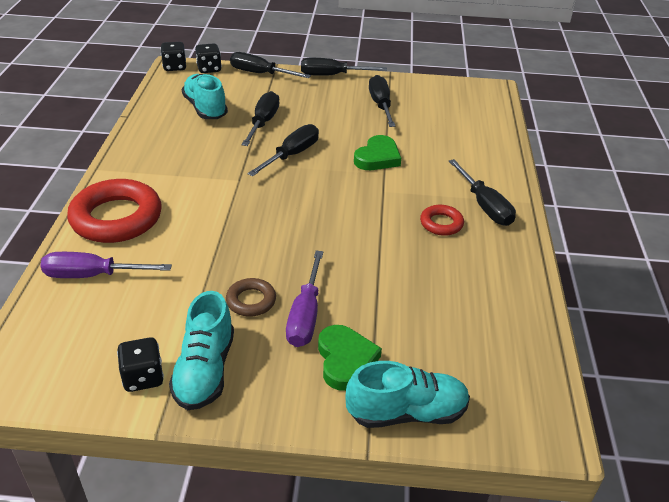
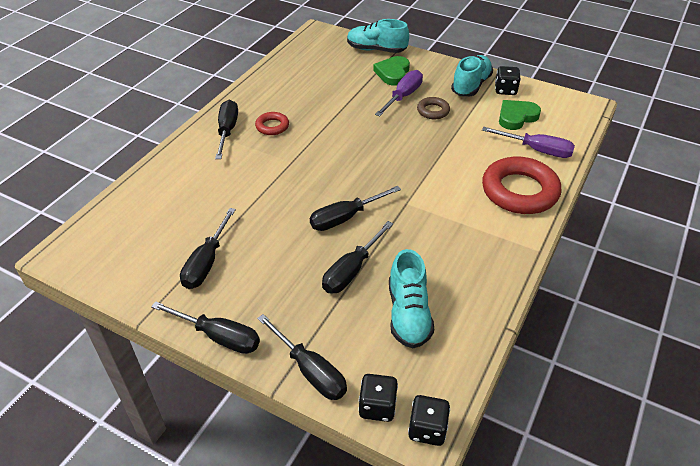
camera: 155 degrees left, 5 degrees up
green heart [354,135,401,170] -> green heart moved to [499,100,541,130]

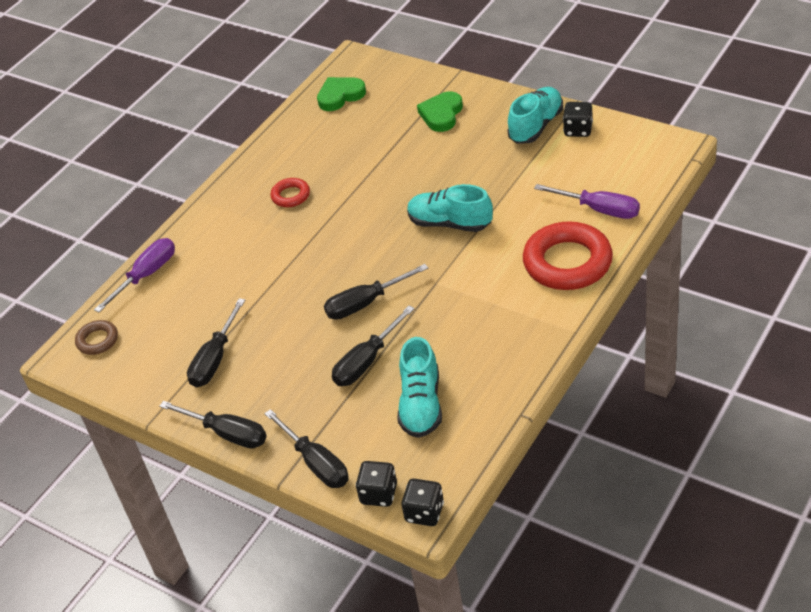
camera: 10 degrees right, 0 degrees up
black screwdriver [215,100,238,159] -> none
turquoise shoe [347,19,409,53] -> turquoise shoe moved to [407,184,493,232]
purple screwdriver [375,70,423,117] -> purple screwdriver moved to [94,238,175,312]
brown ring [417,97,450,119] -> brown ring moved to [75,320,118,355]
green heart [499,100,541,130] -> green heart moved to [317,77,366,111]

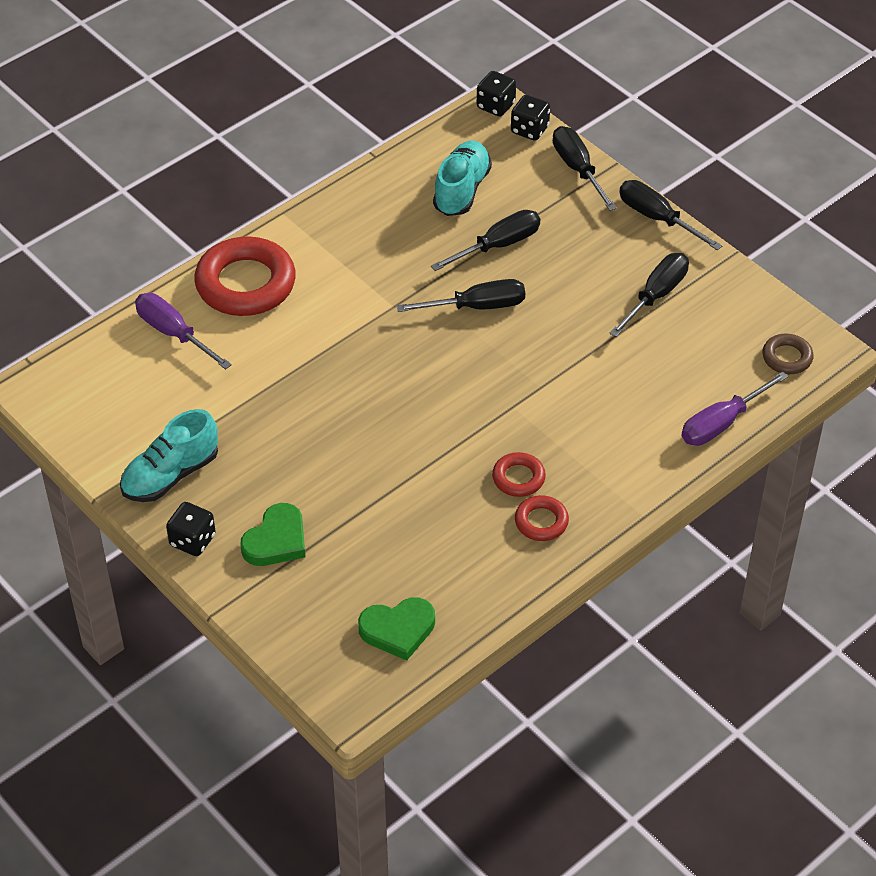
camera: 170 degrees left, 5 degrees up
turquoise shoe [407,184,493,232] -> none
black dice [563,102,593,137] -> black dice moved to [166,502,216,556]
none -> red ring [515,495,569,541]

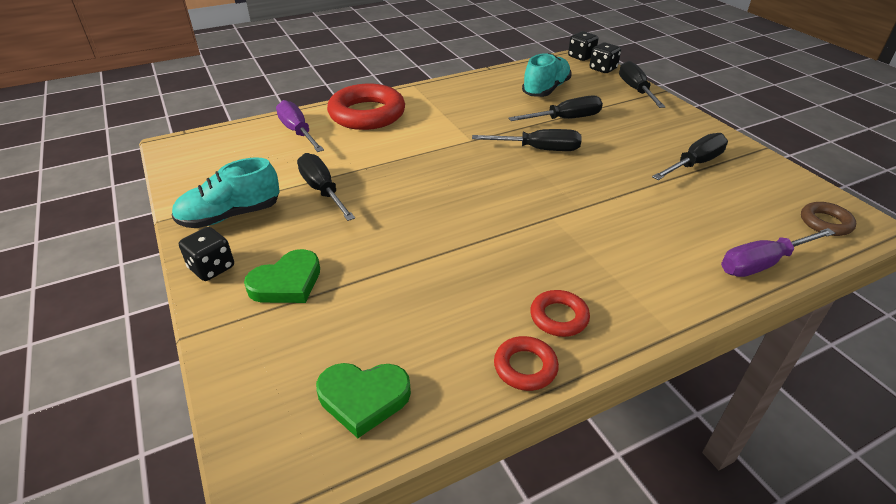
camera: 15 degrees right, 10 degrees down
red ring [492,452,546,497] -> red ring moved to [494,336,559,391]
black screwdriver [619,180,722,250] -> black screwdriver moved to [297,153,355,221]

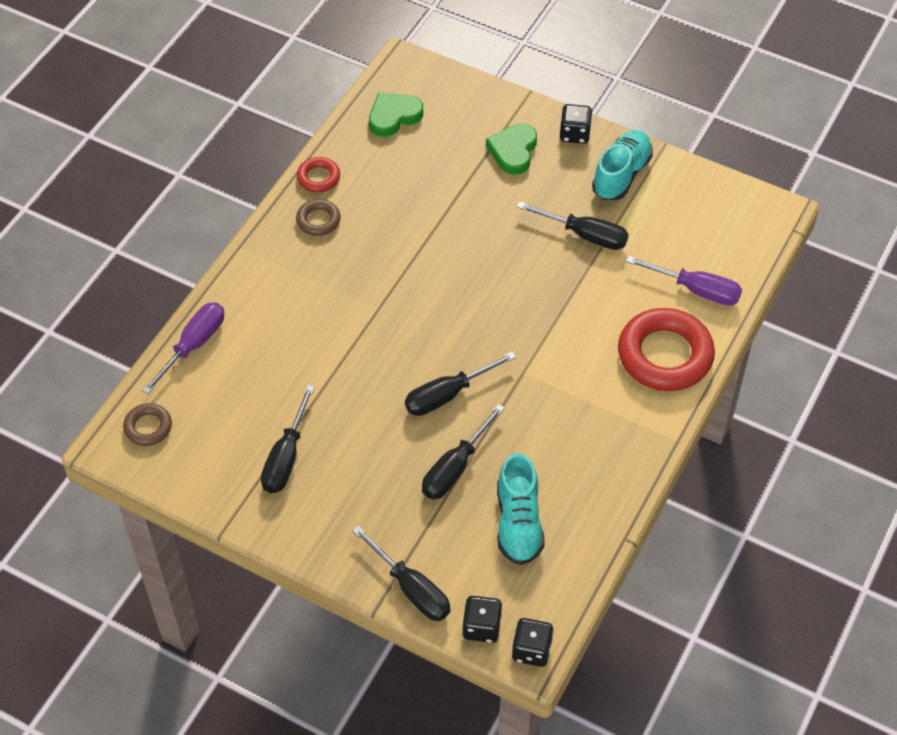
camera: 145 degrees right, 15 degrees up
red ring [530,290,590,337] -> brown ring [296,199,341,236]

